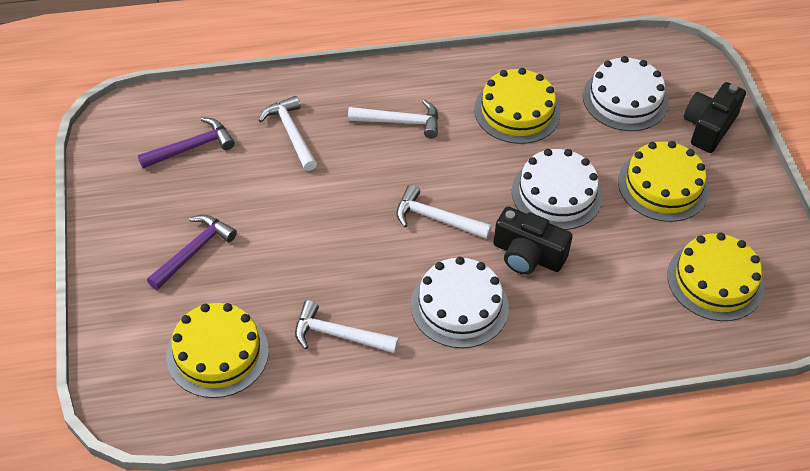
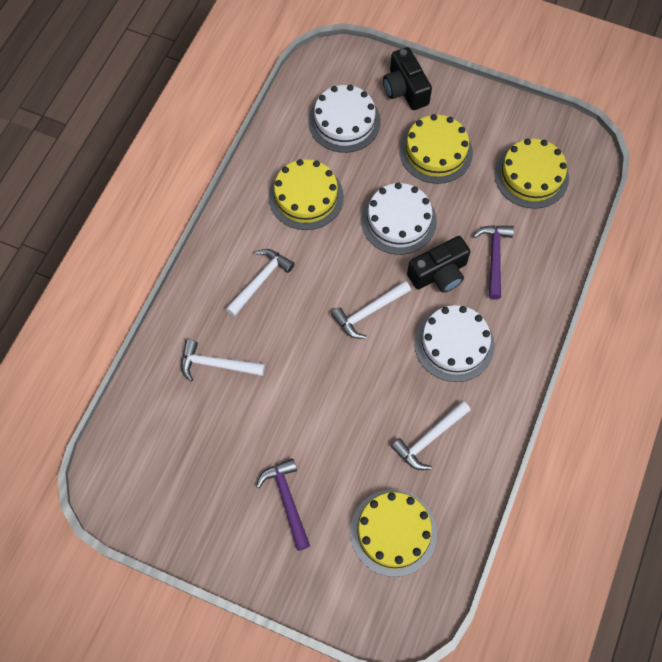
camera: 55 degrees left, 15 degrees up
purple hammer [138,117,235,168] -> purple hammer moved to [473,225,514,300]

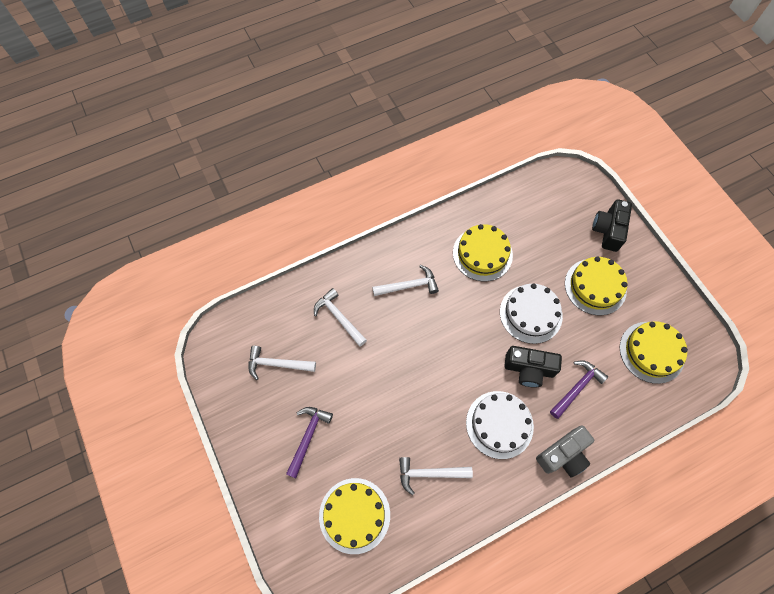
camera: 40 degrees right, 0 degrees up
white cake [308,85,381,153] -> none
white hammer [331,280,411,339] -> white hammer moved to [248,346,316,380]
none -> grey camera [536,425,594,477]

